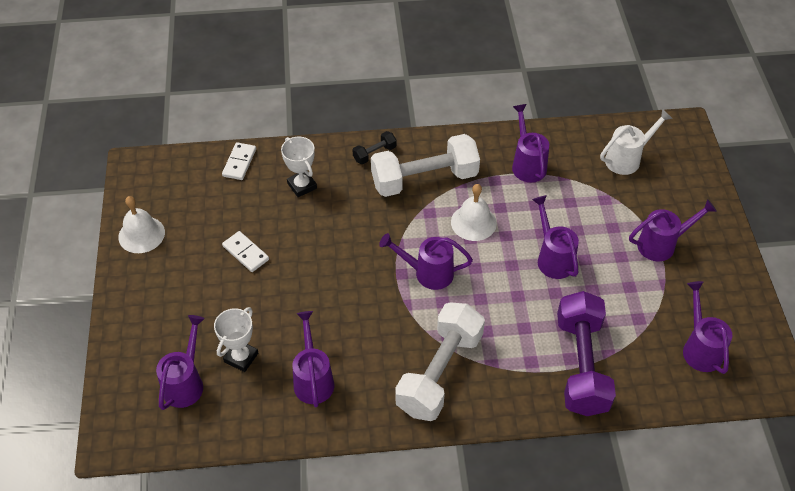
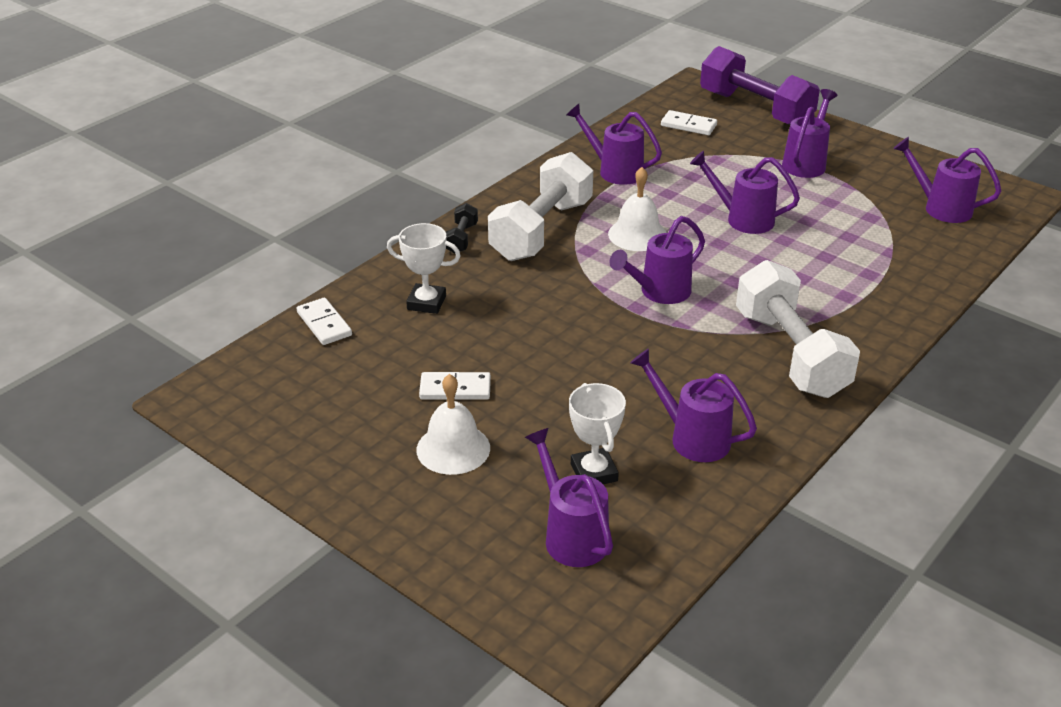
camera: 45 degrees left, 15 degrees down
white bell [118,196,165,253] -> white bell moved to [416,374,490,475]
purple dumbbell [557,291,616,416] -> purple dumbbell moved to [700,46,820,125]
white watering can [600,109,673,175] -> white domino [661,110,717,135]

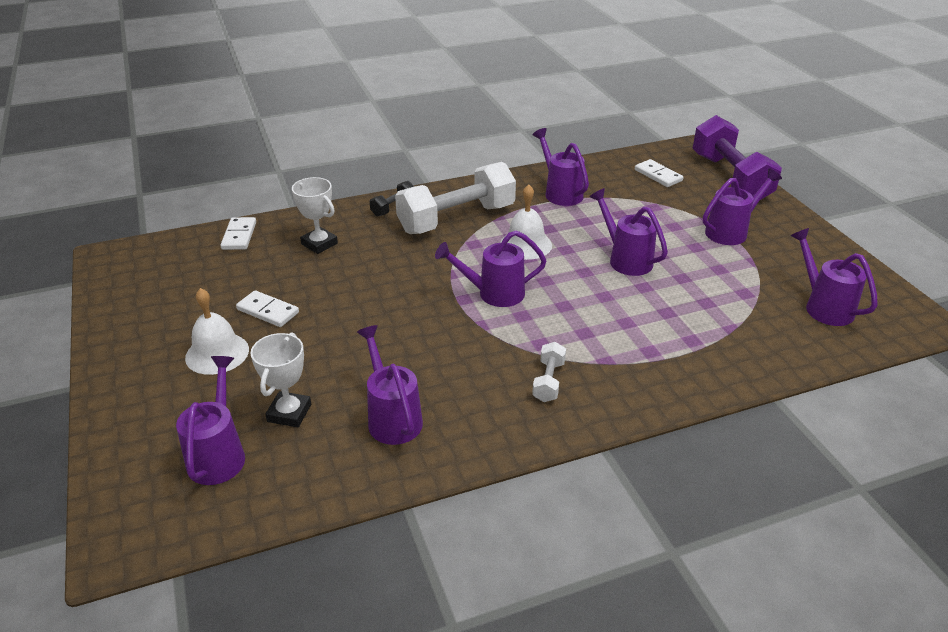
camera: 30 degrees right, 0 degrees up
white dumbbell [736,260,860,398] -> white dumbbell [532,342,566,402], size x0.43

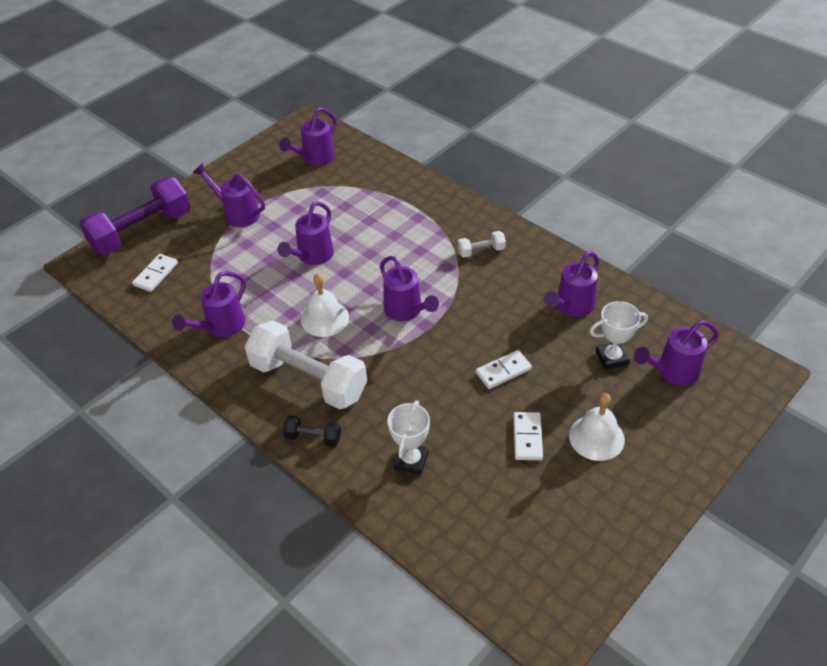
camera: 115 degrees left, 10 degrees up
white domino [220,217,256,250] -> white domino moved to [476,350,532,389]

